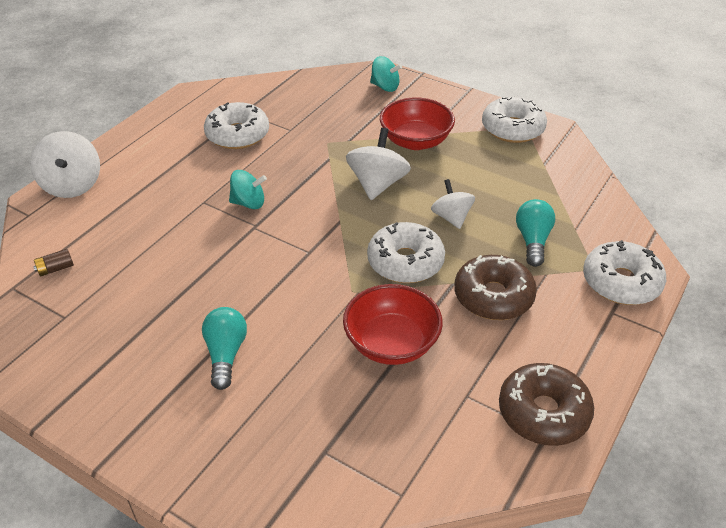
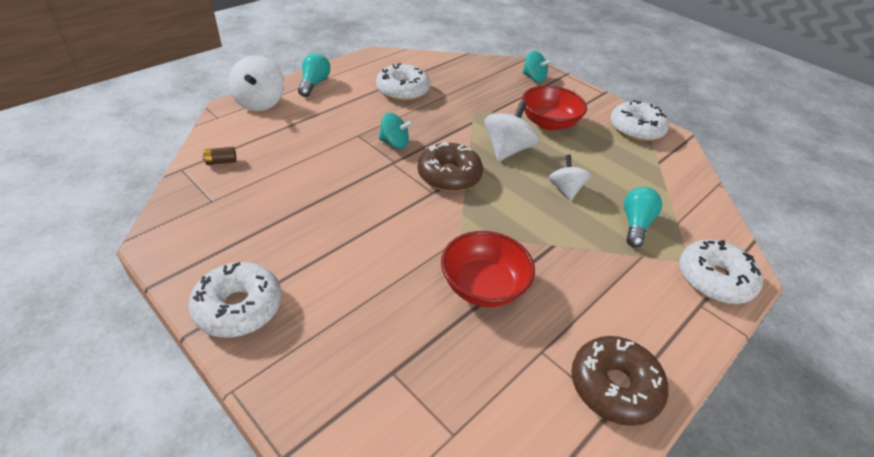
camera: 10 degrees right, 0 degrees up
turquoise light bulb [202,307,247,390] -> turquoise light bulb moved to [298,53,330,97]
white donut [367,222,445,283] -> white donut moved to [189,262,282,337]
brown donut [454,255,537,320] -> brown donut moved to [418,141,483,192]

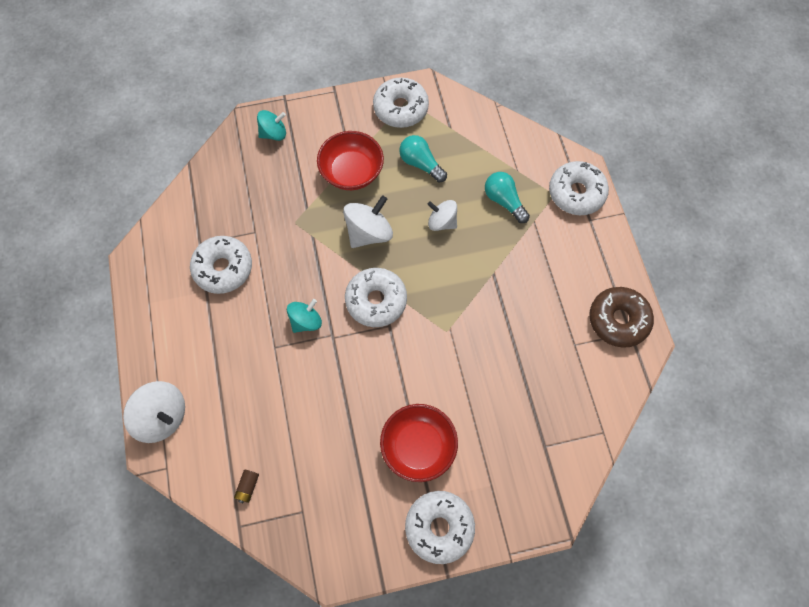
camera: 55 degrees left, 25 degrees up
turquoise light bulb [298,53,330,97] -> turquoise light bulb moved to [399,135,447,182]
brown donut [418,141,483,192] -> white donut [345,268,407,327]
red bowl [441,231,535,307] -> red bowl moved to [380,404,458,482]
white spinning top [485,101,539,161] -> white spinning top turned 75 degrees clockwise [343,195,393,248]

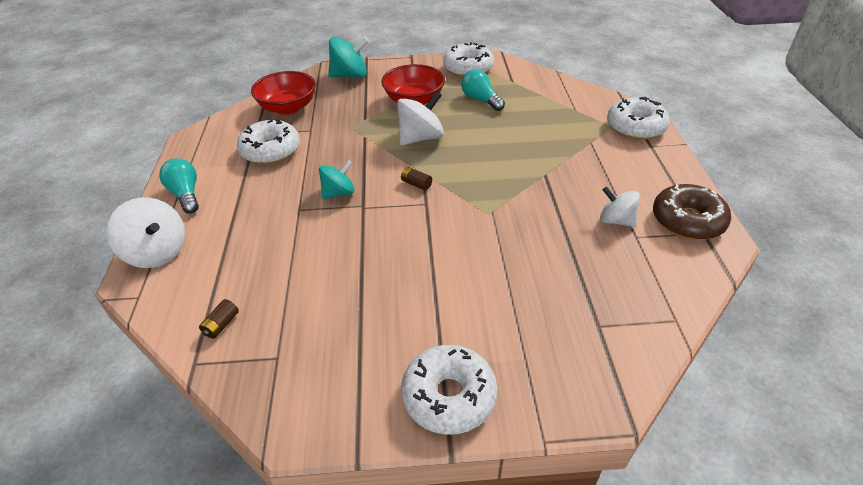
camera: 10 degrees right, 25 degrees down
turquoise spinning top [257,110,286,141] -> turquoise spinning top [328,37,369,78], size x1.51
white donut [345,268,407,327] -> brown battery [401,167,432,191]
red bowl [380,404,458,482] -> red bowl moved to [251,71,316,115]
white spinning top [427,200,457,231] -> white spinning top moved to [600,187,640,227]
turquoise light bulb [485,172,530,223] -> turquoise light bulb moved to [159,158,199,214]

